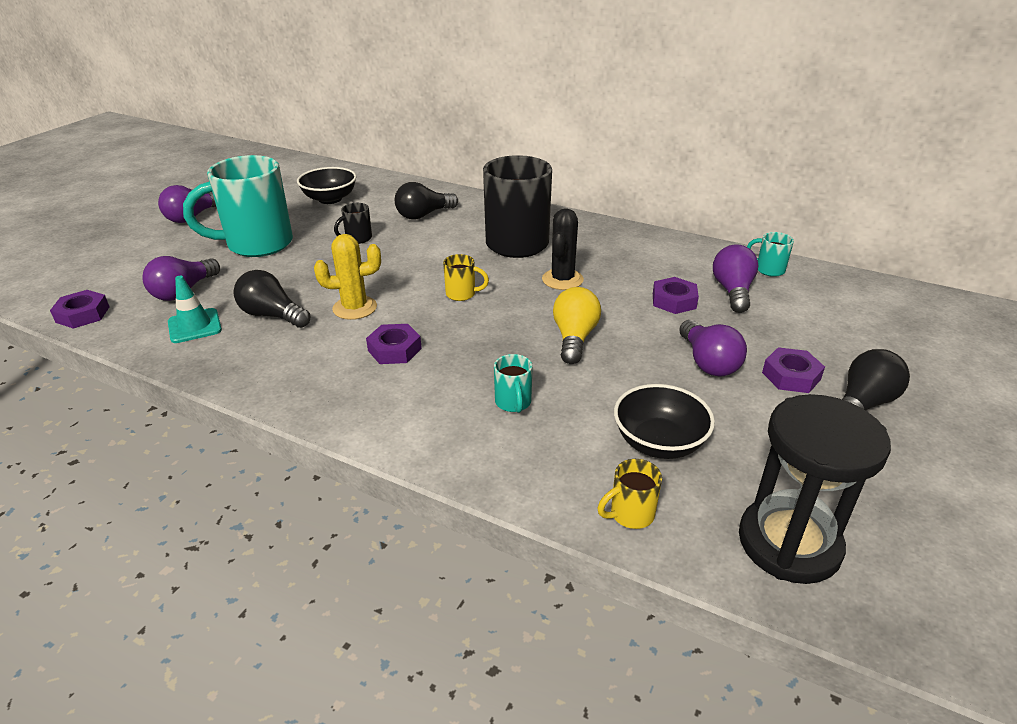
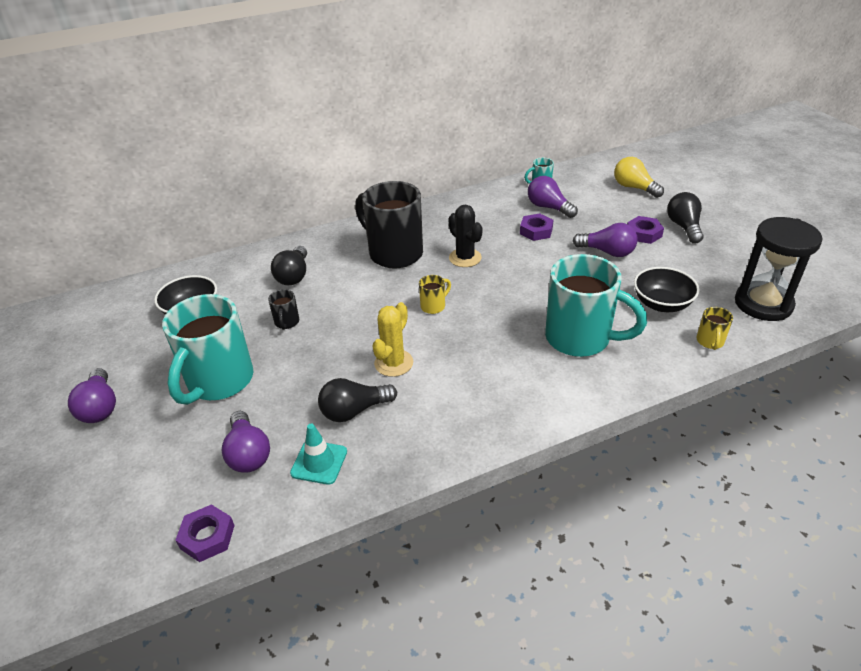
camera: 50 degrees left, 5 degrees up
purple nut [366,324,422,364] -> none
turquoise mug [494,354,533,413] -> turquoise mug [545,254,647,357], size x2.40
yellow light bulb [553,287,601,364] -> yellow light bulb moved to [614,157,664,198]

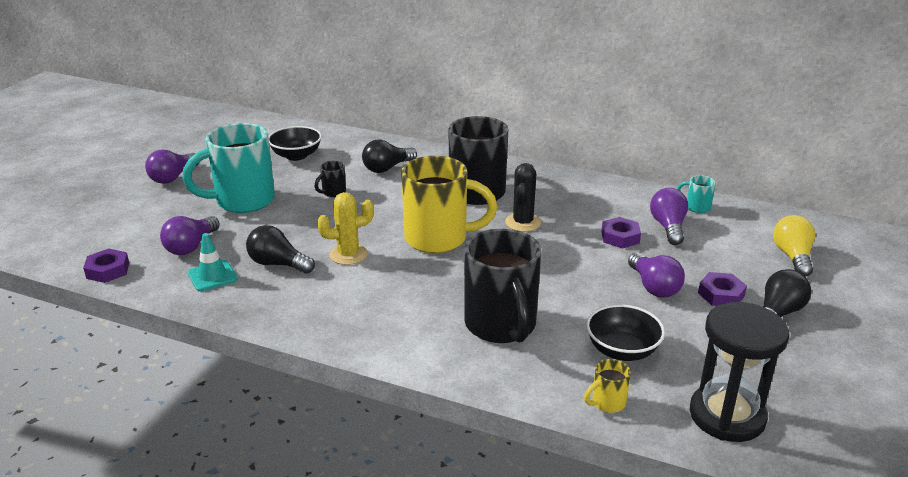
camera: 45 degrees right, 10 degrees down
yellow mug [419,275,451,314] -> yellow mug [401,156,497,253], size x2.40
turquoise mug [545,254,647,357] -> black mug [464,229,541,343]

